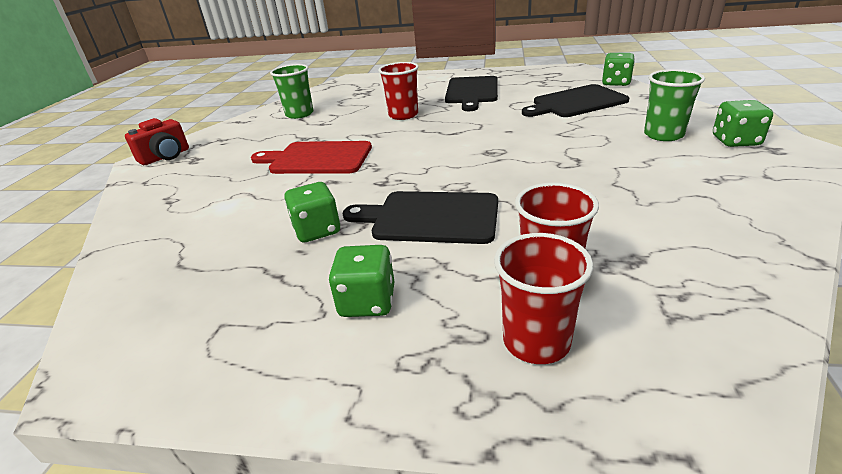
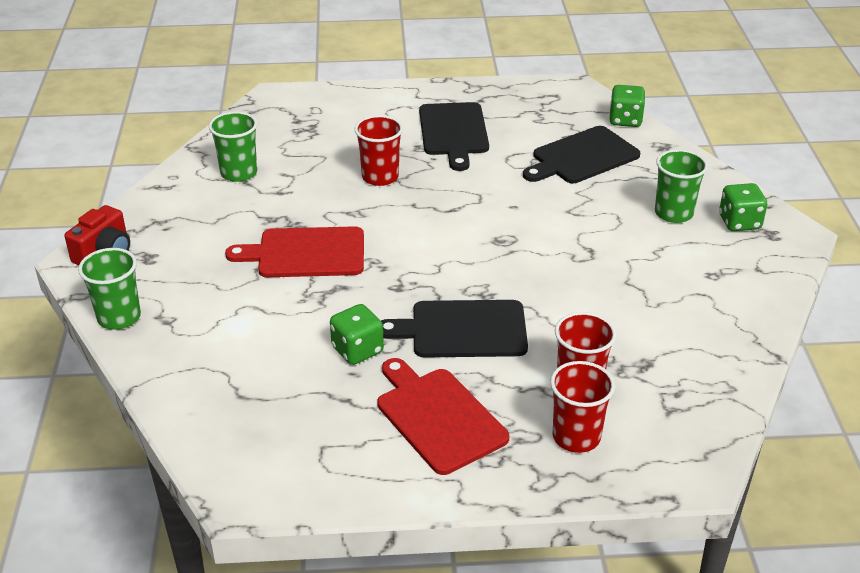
camera: 15 degrees left, 5 degrees up
green dice [329,245,395,317] -> red cutting board [377,358,509,475]
none -> green cup [78,248,141,330]

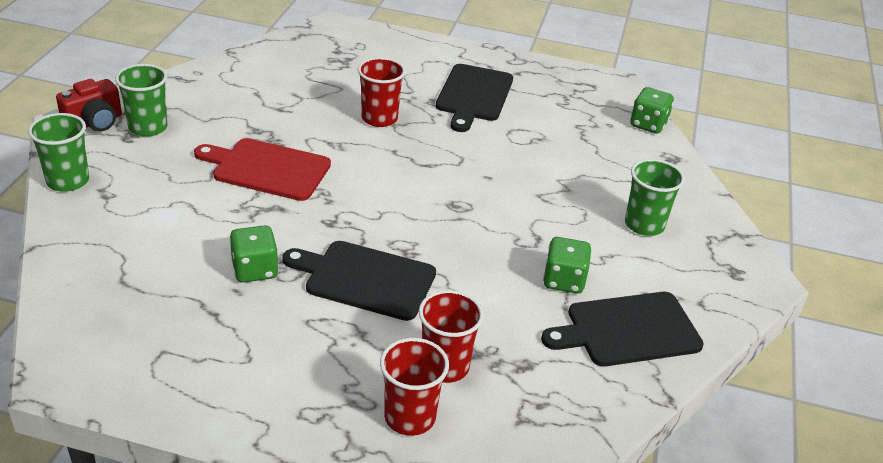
camera: 15 degrees right, 0 degrees up
green cup [209,111,257,182] -> green cup moved to [115,64,167,137]
red cutting board [377,358,509,475] -> none
black cutting board [523,126,640,183] -> black cutting board moved to [541,292,704,367]
green dice [719,183,767,231] -> green dice moved to [543,237,591,294]

